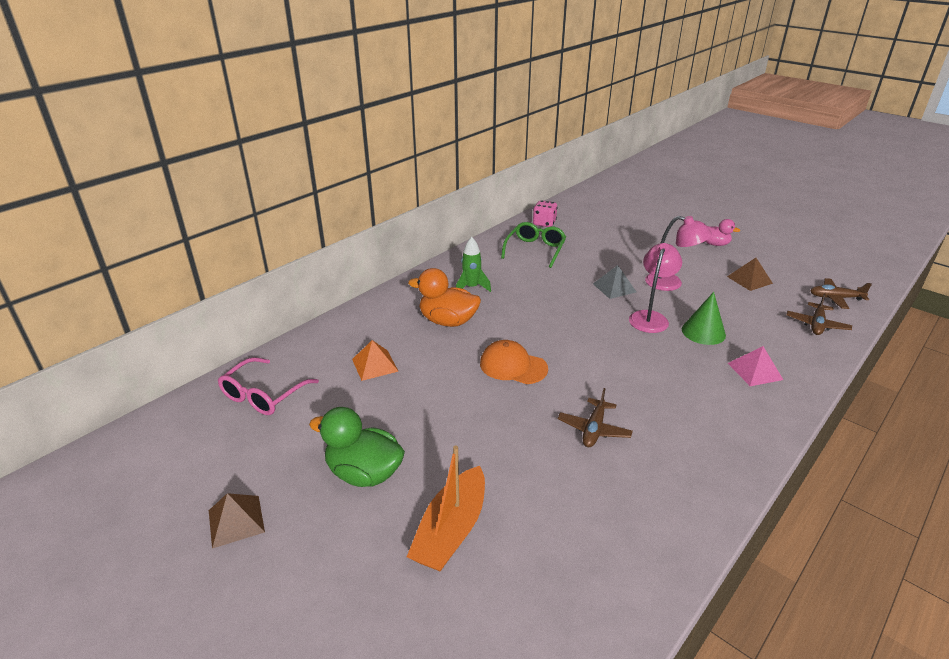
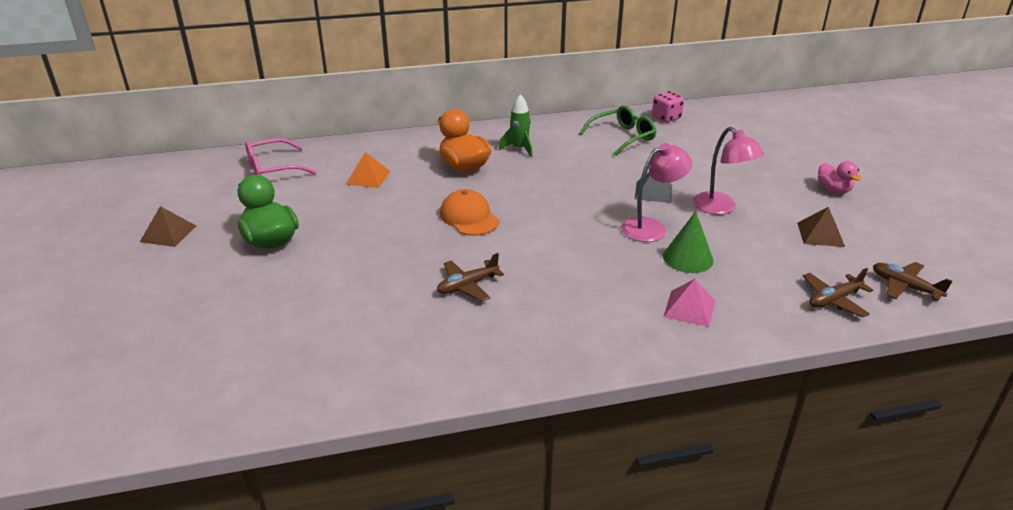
camera: 35 degrees right, 0 degrees up
orange boat [407,446,485,571] -> none

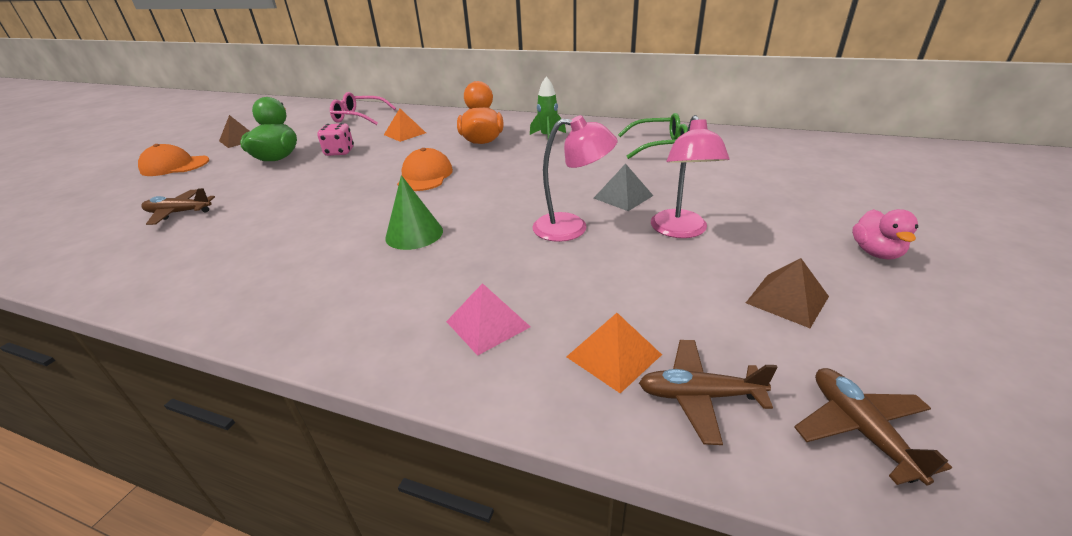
camera: 35 degrees right, 0 degrees up
brown plane [437,253,504,302] -> brown plane moved to [141,188,215,225]
pink dice [652,91,684,122] -> pink dice moved to [317,123,354,156]
green cone [663,211,714,273] -> green cone moved to [385,175,443,250]
none -> orange cap [138,144,209,176]
none -> orange pyramid [566,313,662,393]

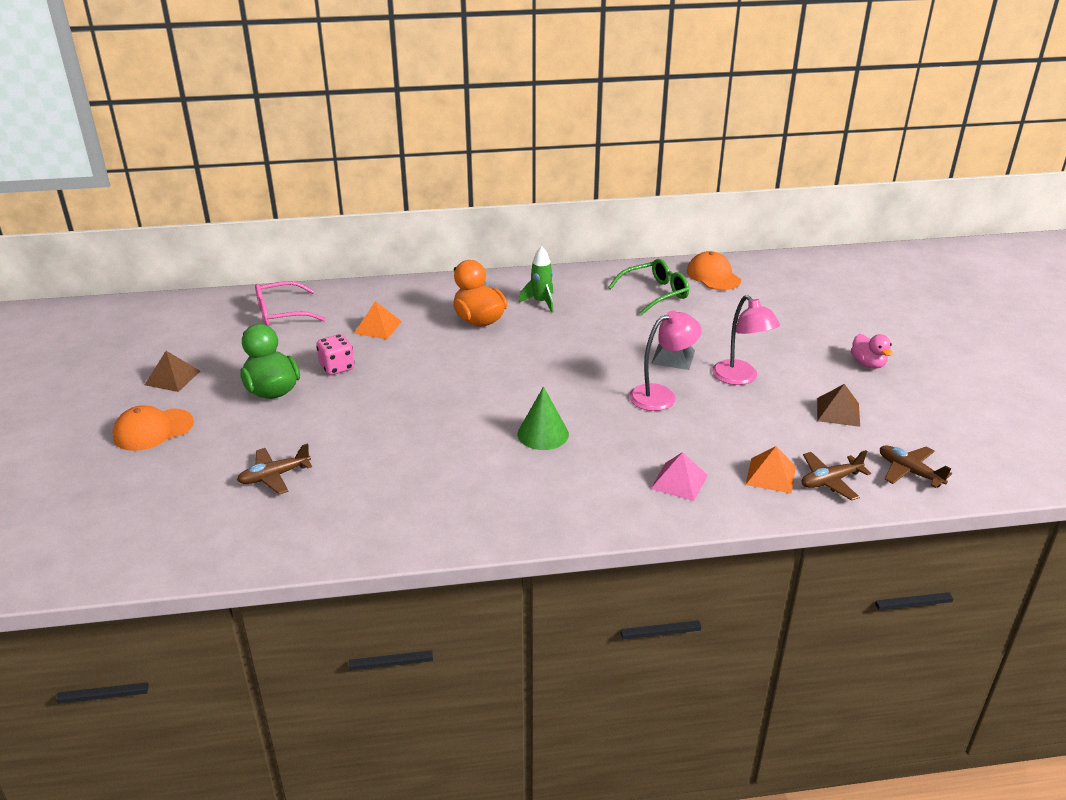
camera: 30 degrees left, 0 degrees up
orange cap [397,148,453,191] -> orange cap moved to [687,251,741,290]

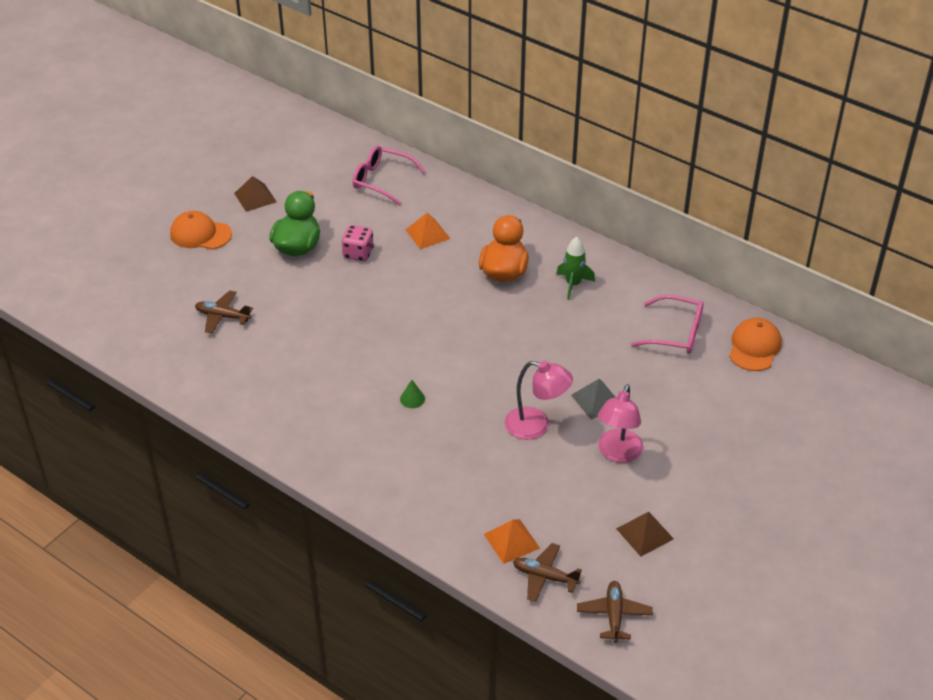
camera: 45 degrees right, 10 degrees up
green cone [517,387,569,450] -> green cone [400,380,425,408], size x0.55
green glasses [608,259,689,315] -> pink glasses [631,295,703,354]
pink pyramid [651,452,707,501] -> none
pink duck [851,334,893,369] -> none

